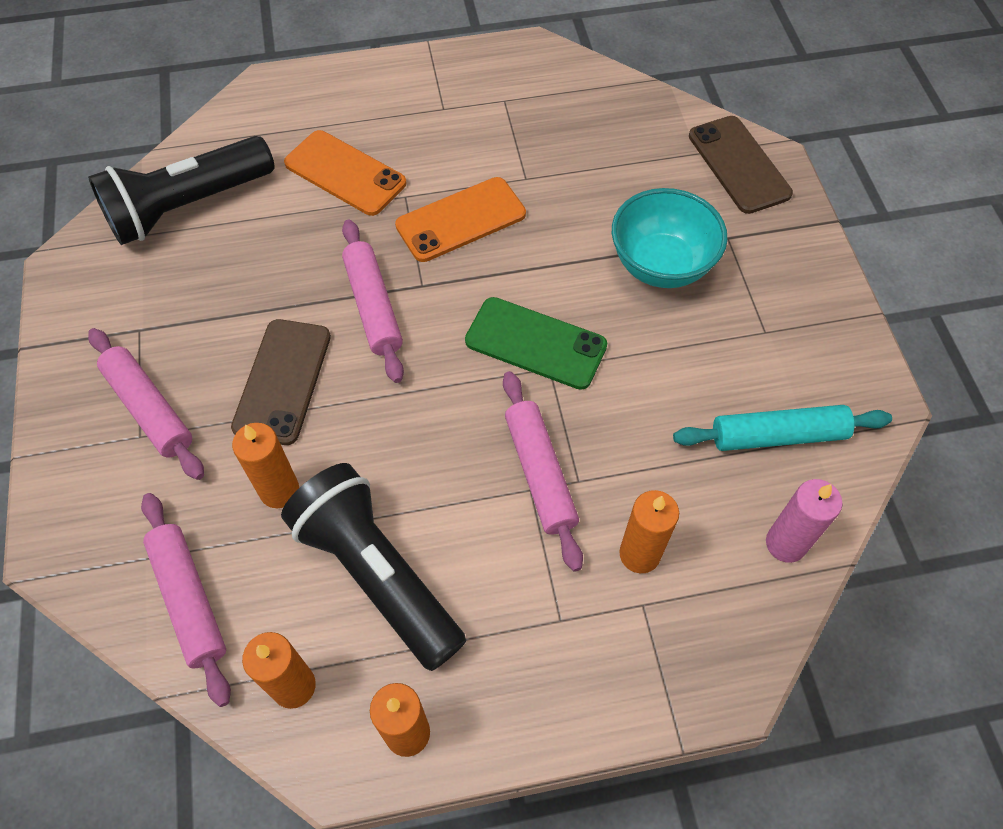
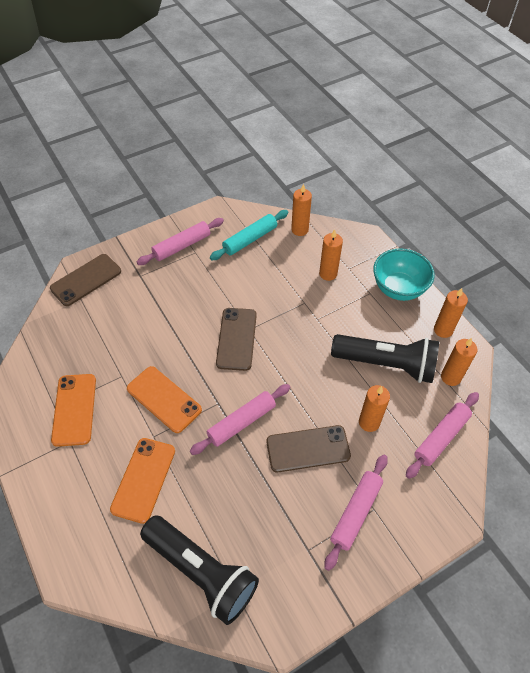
camera: 110 degrees left, 5 degrees down
black flashlight [281,463,466,671] -> black flashlight turned 105 degrees counterclockwise [331,334,439,383]
green phone [465,297,607,390] -> brown phone [216,308,257,371]
pink rolling pin [503,371,583,572] -> pink rolling pin moved to [137,218,224,265]
turquoise bowl [612,188,728,288] -> turquoise bowl moved to [373,248,435,301]
turquoise rolling pin [673,405,892,451] -> turquoise rolling pin turned 75 degrees clockwise [210,210,289,260]
pink candle [766,479,842,563] -> orange candle [291,184,312,236]
none -> orange phone [51,374,96,447]

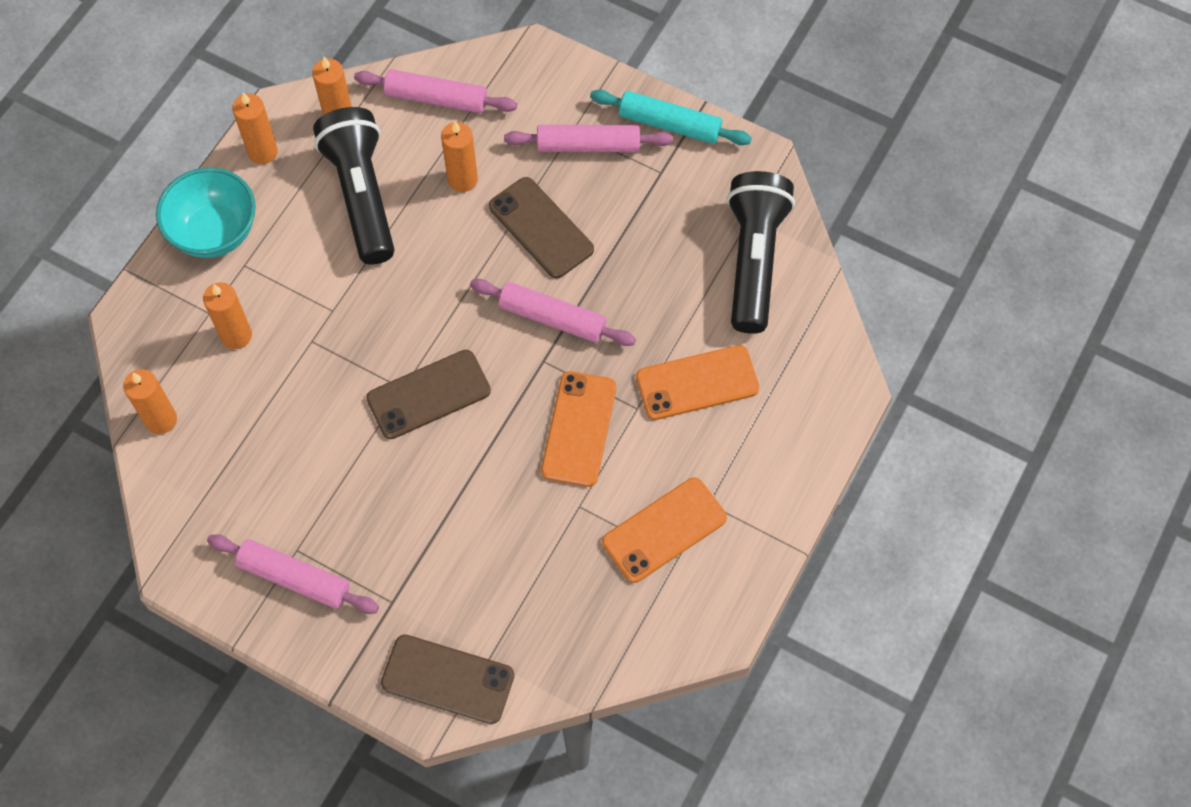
camera: 120 degrees left, 10 degrees up
turquoise rolling pin [210,210,289,260] -> turquoise rolling pin moved to [590,90,752,145]

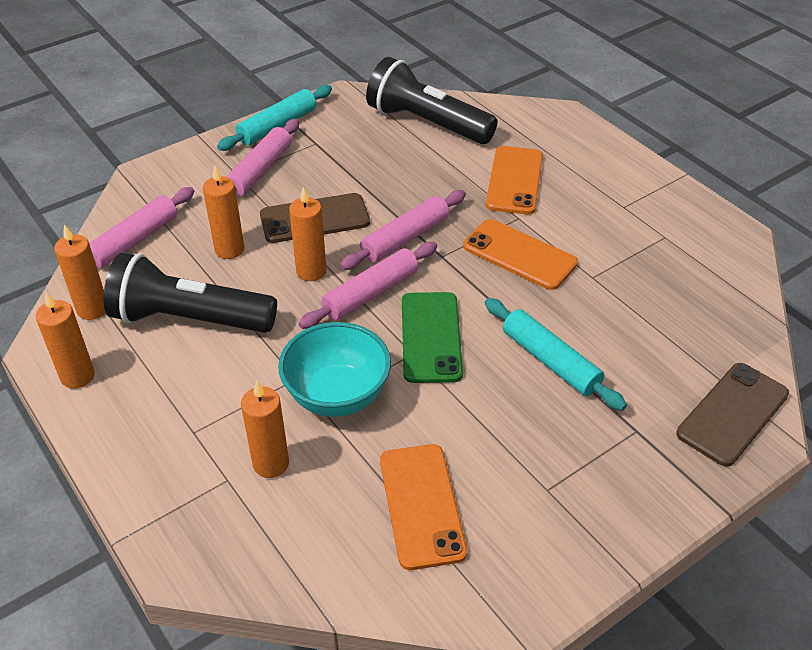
camera: 65 degrees left, 20 degrees down
orange candle [123,369,177,434] -> orange candle moved to [289,187,327,281]
turquoise bowl [156,167,256,258] -> turquoise bowl moved to [278,322,391,417]
pink rolling pin [207,534,379,614] -> pink rolling pin moved to [298,242,437,329]
brown phone [366,350,491,439] -> green phone [402,292,463,383]
orange phone [602,477,727,583] -> orange phone moved to [380,444,467,570]
none -> turquoise rolling pin [485,298,627,411]

